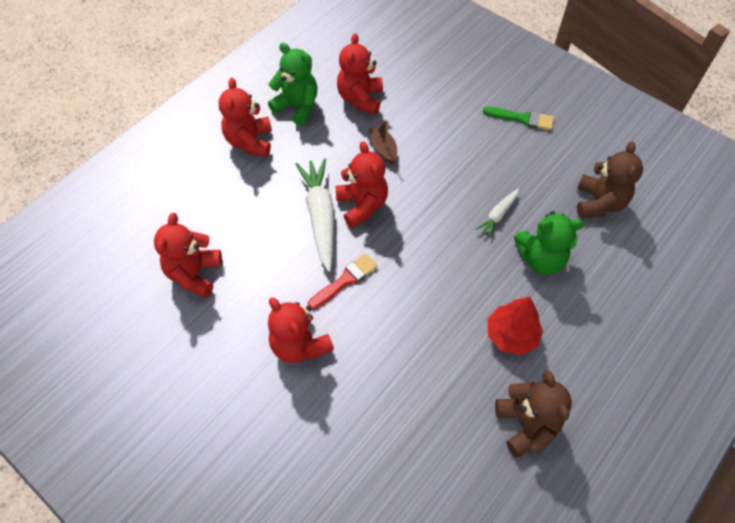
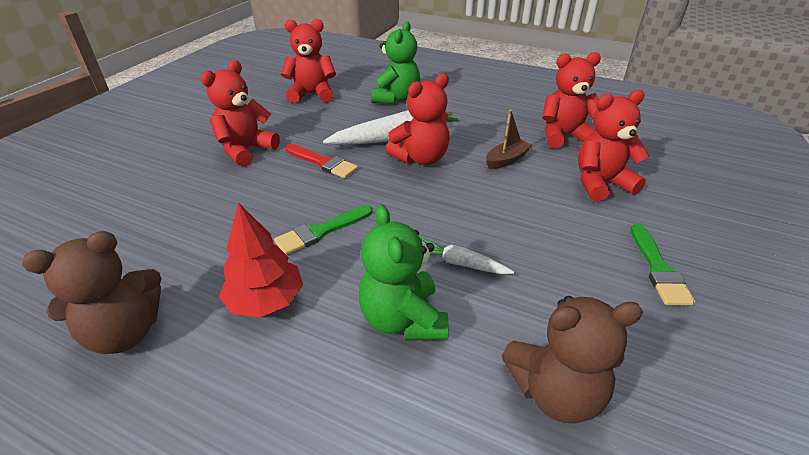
camera: 75 degrees right, 20 degrees down
red teddy bear [219,78,272,157] -> red teddy bear moved to [578,90,649,201]
green teddy bear [268,43,318,126] -> green teddy bear moved to [371,21,420,104]
none -> green brush [274,205,372,255]

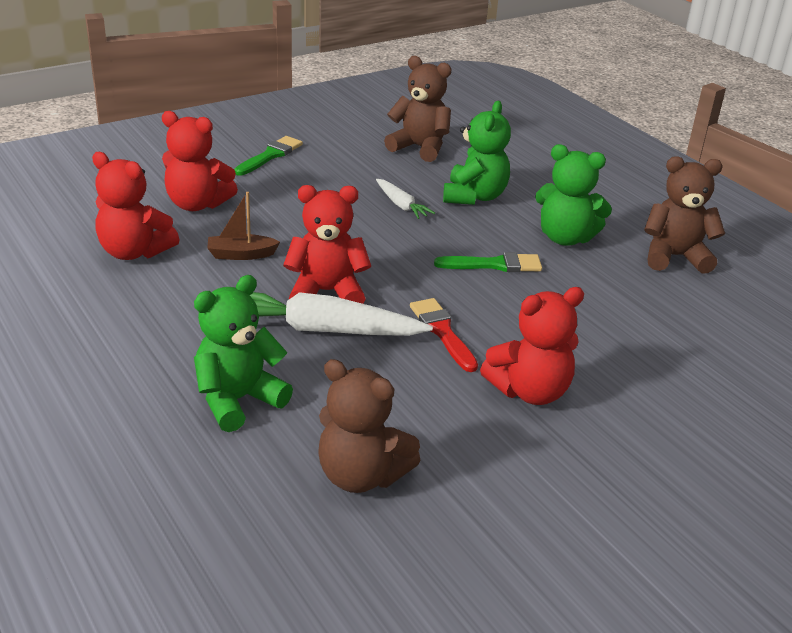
camera: 150 degrees left, 5 degrees down
red tree [219,203,303,317] -> green teddy bear [535,144,612,246]
red teddy bear [281,19,336,103] -> brown teddy bear [318,359,421,493]

